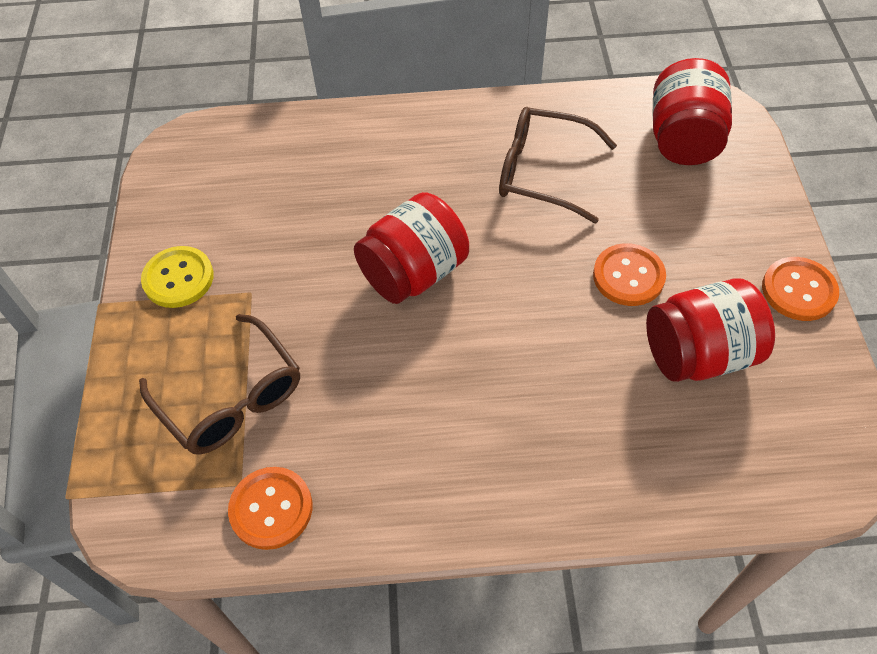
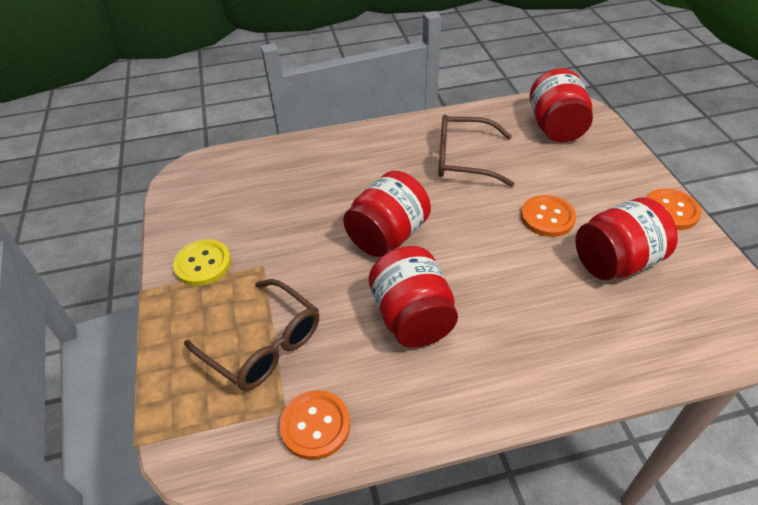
camera: 10 degrees left, 10 degrees down
none -> red jar [369,246,458,348]

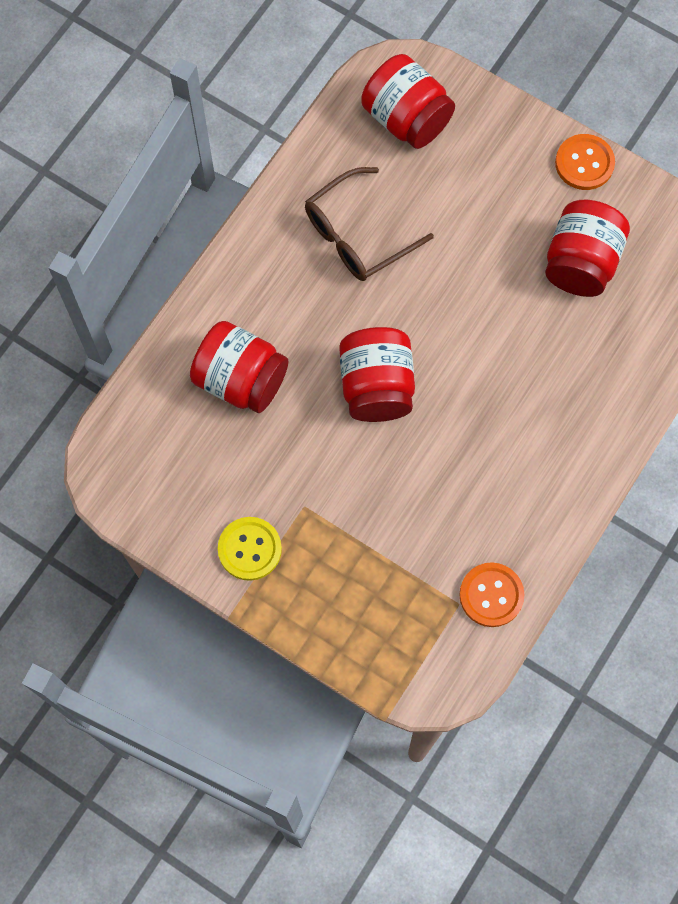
camera: 45 degrees left, 25 degrees up
brown glasses [184,279,319,391] -> none
red jar [369,246,458,348] -> red jar moved to [190,321,288,413]
orange button [521,195,576,237] -> none

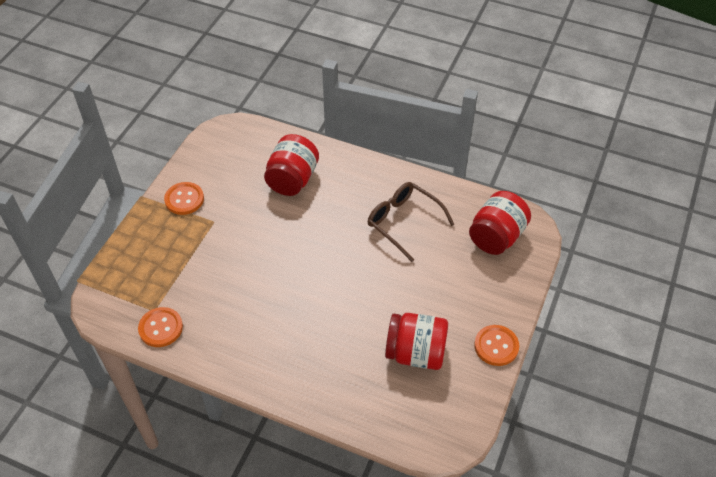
camera: 80 degrees right, 20 degrees down
yellow button [218,517,282,581] -> orange button [164,182,204,215]
red jar [339,327,415,422] -> none

